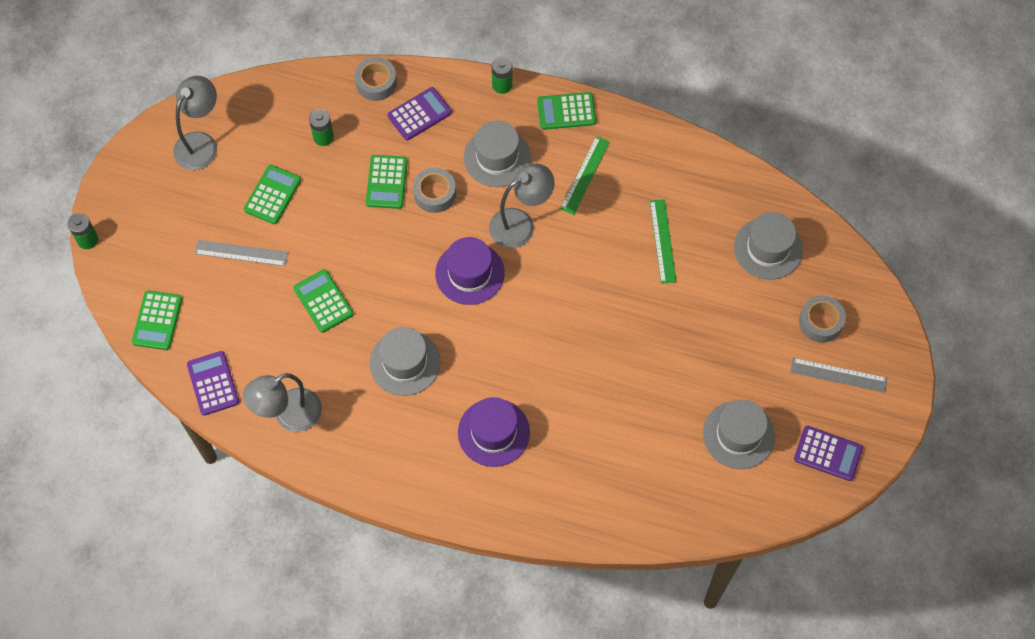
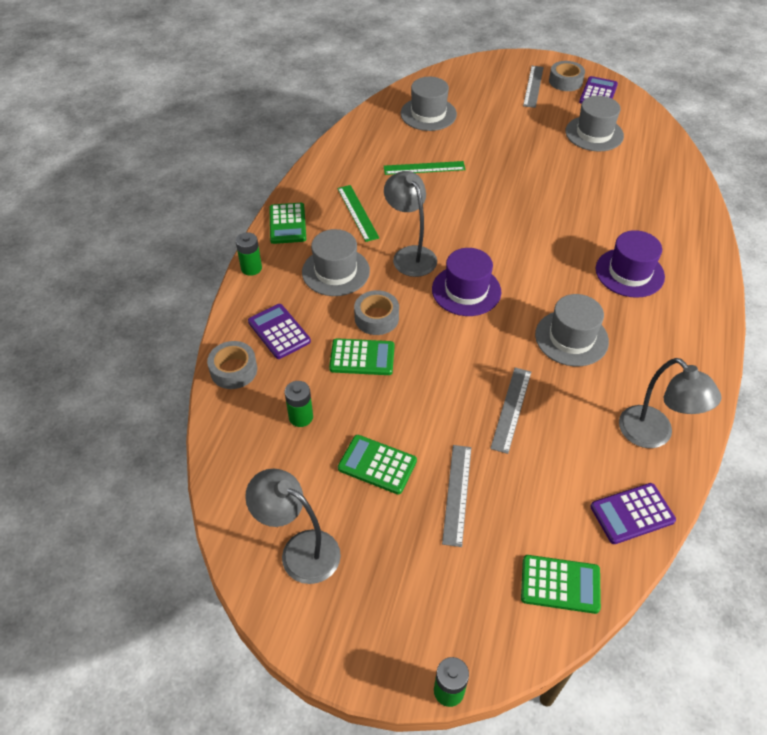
camera: 90 degrees left, 15 degrees down
green calculator [294,269,353,333] -> grey ruler [490,368,531,454]
green ruler [560,136,610,215] -> green ruler turned 45 degrees clockwise [337,185,379,242]
grey tape [799,296,846,342] -> grey tape moved to [549,61,585,91]

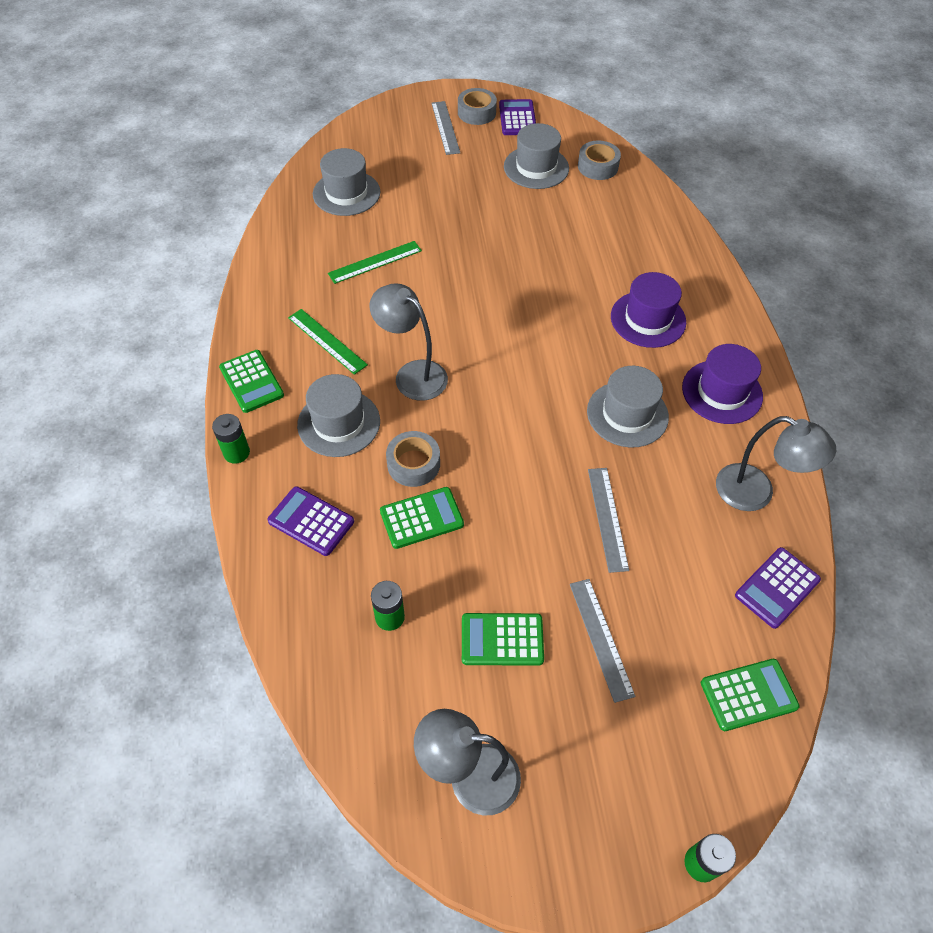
camera: 25 degrees left, 5 degrees up
grey tape [207,341,257,389] -> grey tape moved to [578,140,621,180]
purple hat [432,248,501,316] -> purple hat moved to [682,344,763,424]

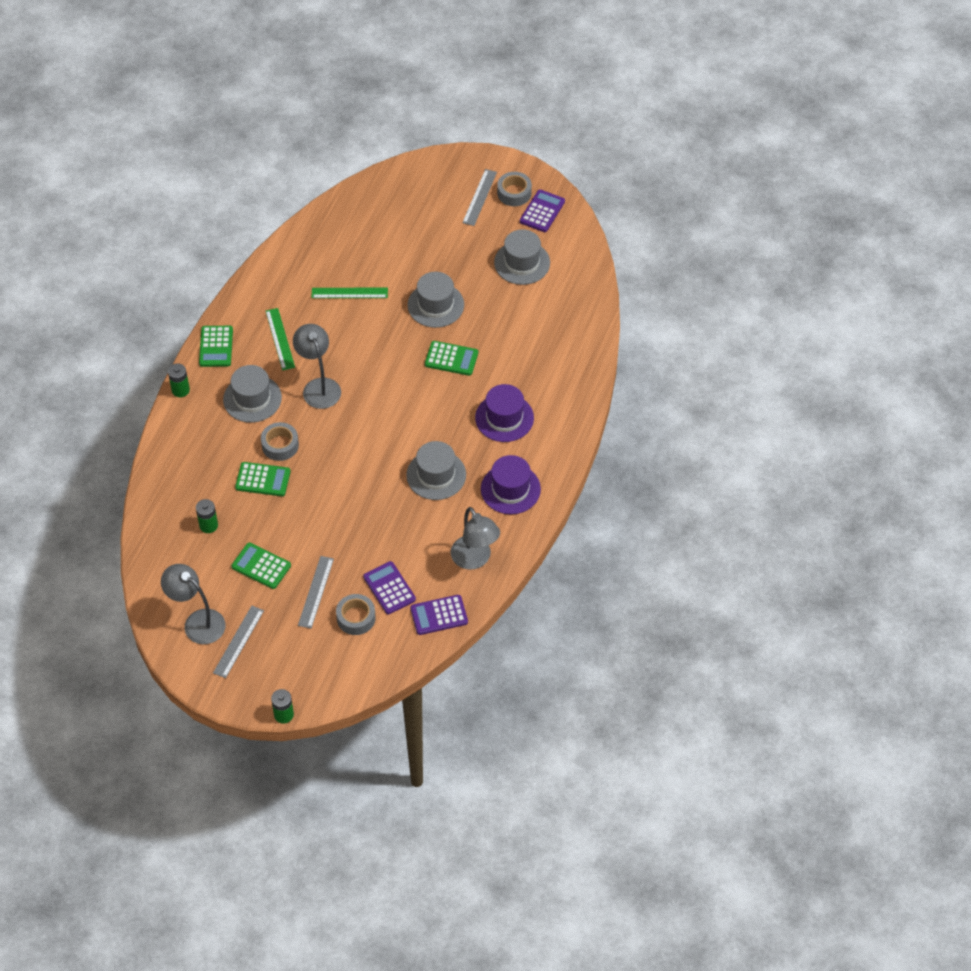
camera: 30 degrees right, 0 degrees up
purple calculator [267,486,354,556] -> purple calculator moved to [363,561,416,614]
grey hat [313,148,380,216] -> grey hat moved to [408,272,464,328]
grey tape [578,140,621,180] -> grey tape moved to [336,594,376,635]
grey ruler [588,468,629,573] -> grey ruler moved to [213,606,264,678]
green calculator [701,659,800,731] -> green calculator moved to [425,341,478,376]

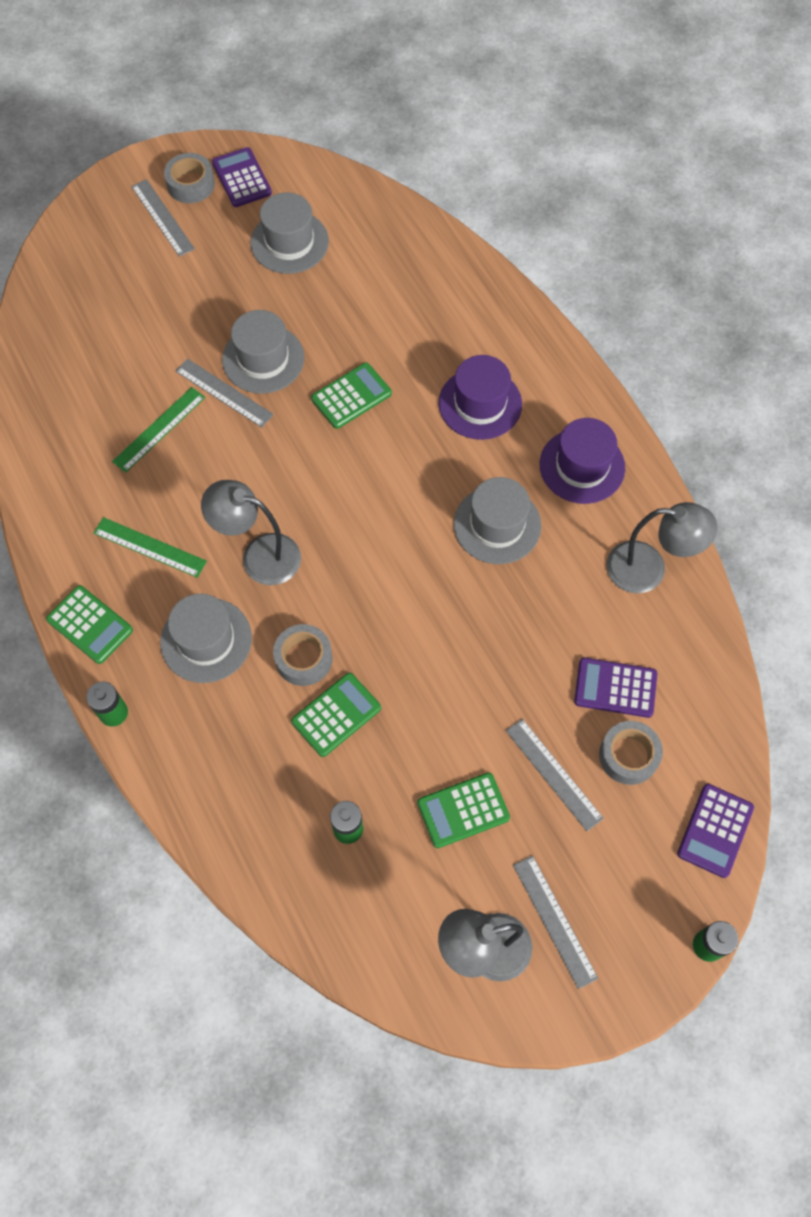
camera: 50 degrees left, 10 degrees up
purple calculator [410,595,468,635] -> purple calculator moved to [677,784,754,878]
none -> grey ruler [176,358,274,428]

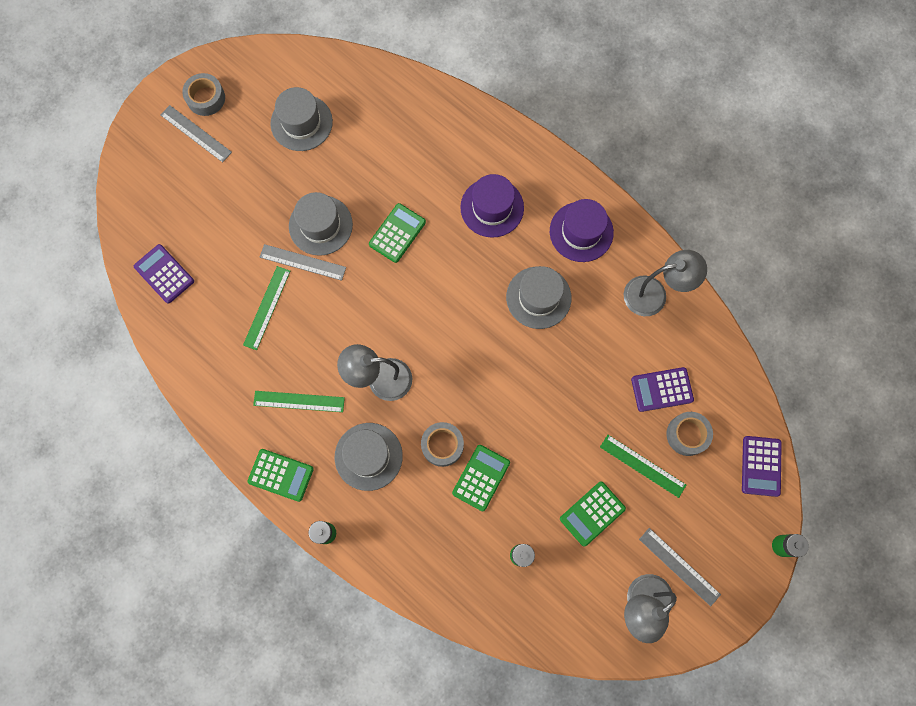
camera: 20 degrees left, 10 degrees up
purple calculator [212,147,272,207] -> purple calculator moved to [134,244,194,304]
grey ruler [506,719,604,831] -> green ruler [600,435,686,498]

